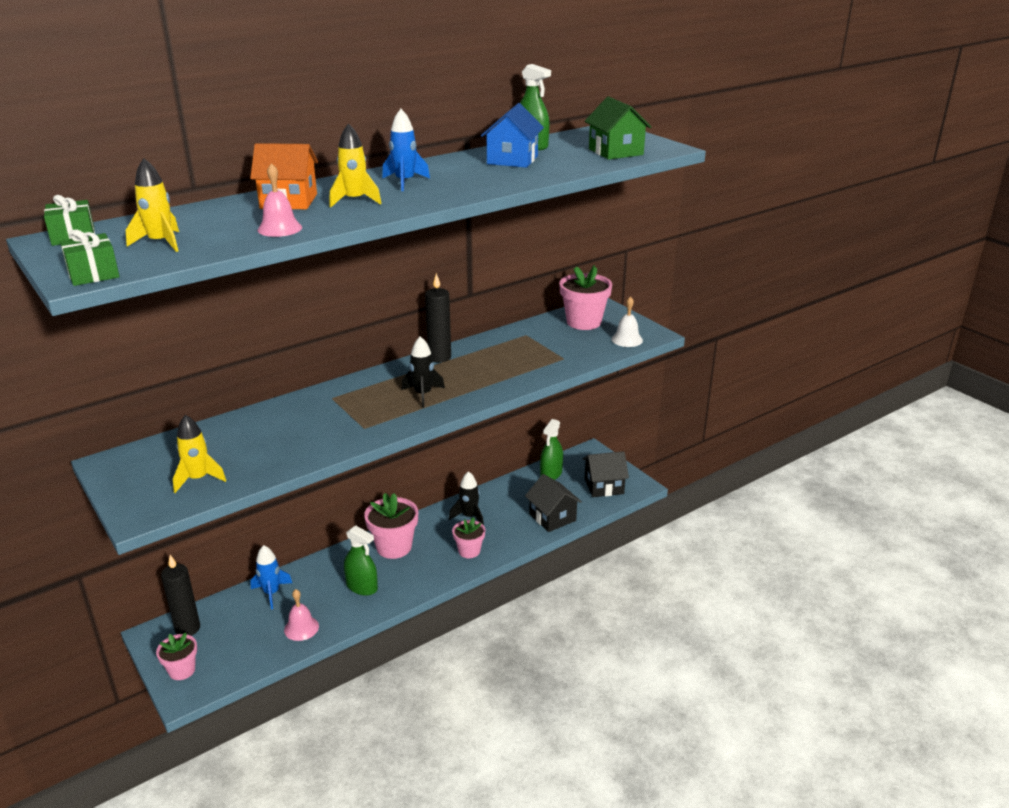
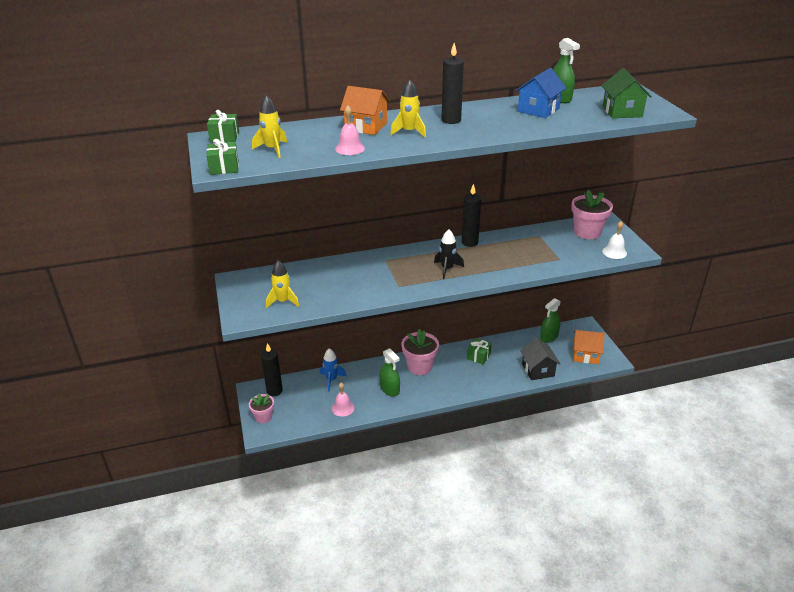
camera: 20 degrees right, 5 degrees up
blue rocket [382,109,430,191] -> black candle [441,43,464,124]
black rocket [449,471,484,525] -> green gift [467,338,492,365]
pink flower pot [452,517,485,558] -> none
black house [582,451,629,497] -> orange house [573,330,605,364]

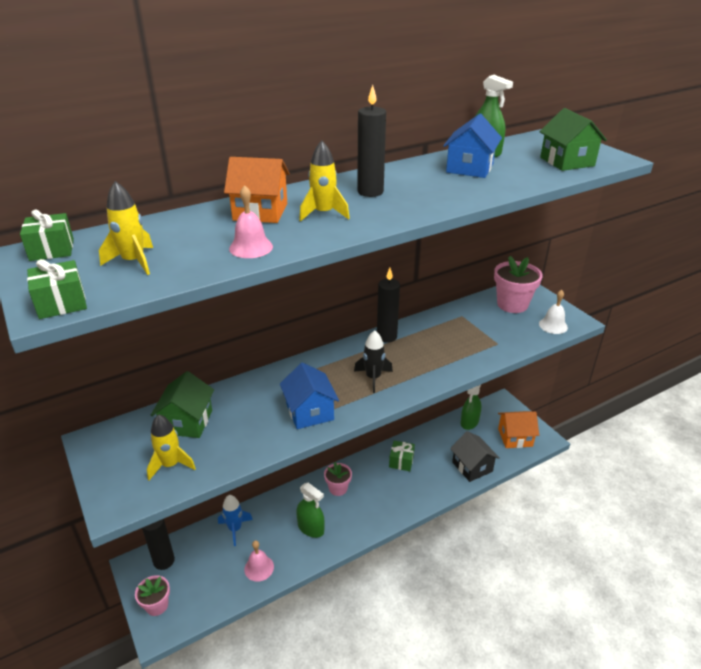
camera: 15 degrees left, 0 degrees up
pink flower pot [402,329,439,375] -> pink flower pot [324,462,352,496], size x0.62
none -> green house [151,371,214,438]
none -> blue house [280,362,339,429]

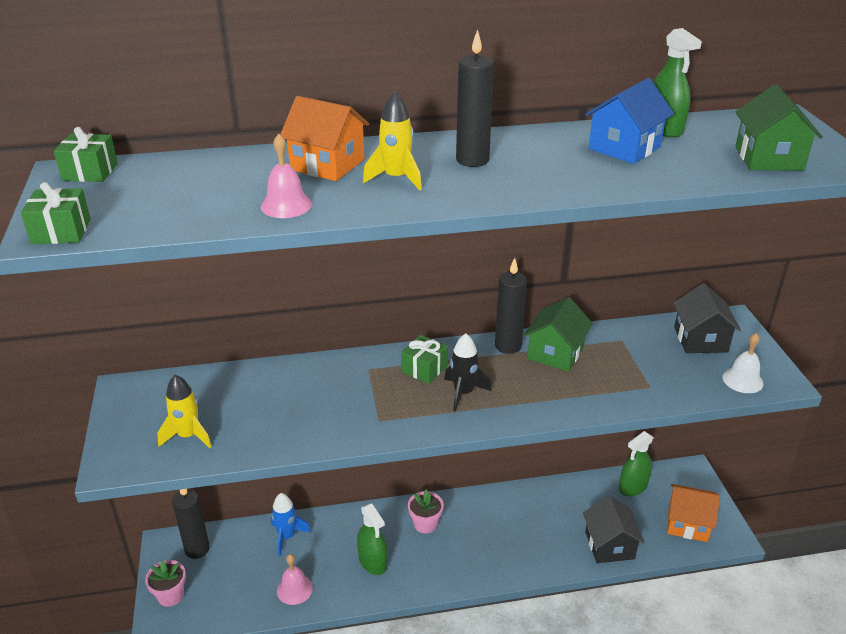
camera: 20 degrees right, 0 degrees up
yellow rocket [99,181,153,275] -> none
green house [151,371,214,438] -> green house moved to [524,297,593,372]
blue house [280,362,339,429] -> none
green gift [389,441,415,471] -> green gift moved to [401,335,448,384]
pink flower pot [494,256,543,313] -> black house [673,283,741,353]

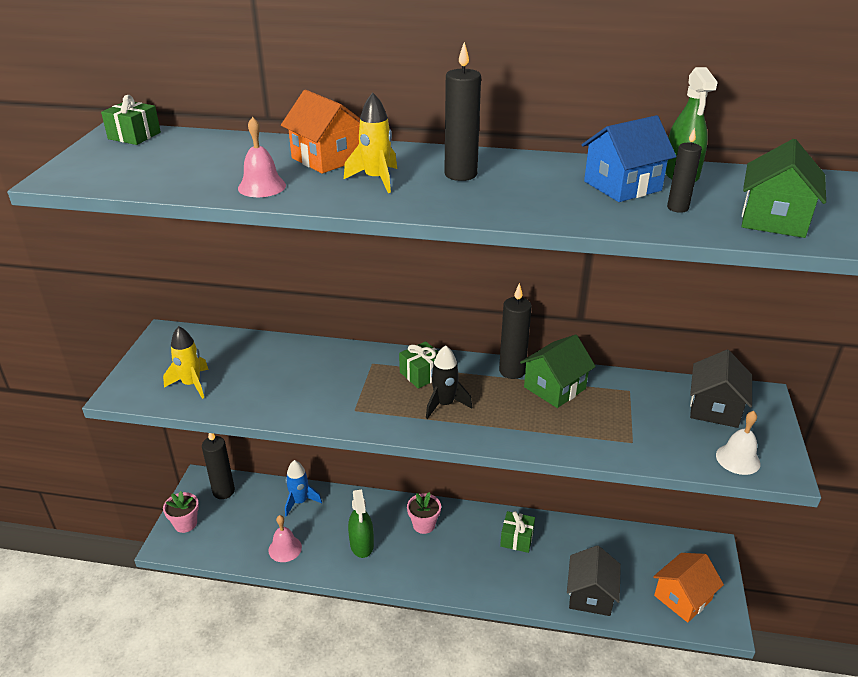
camera: 20 degrees right, 0 degrees up
green gift [21,182,91,244] -> green gift moved to [500,511,535,553]
green spray bottle [619,431,654,497] -> none
orange house [667,484,720,542] -> orange house turned 75 degrees counterclockwise [653,553,724,623]
none -> black candle [667,128,702,213]

